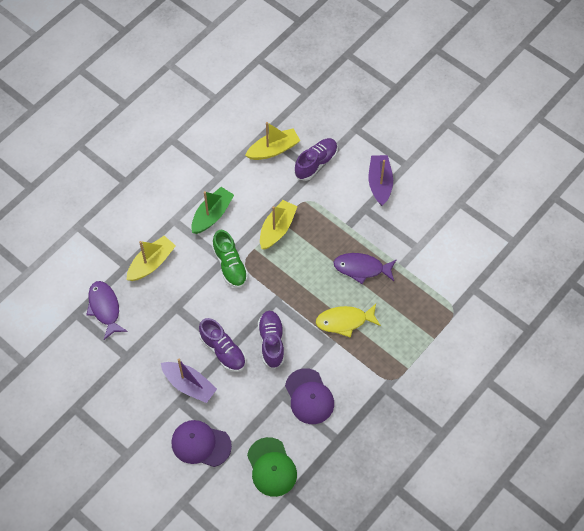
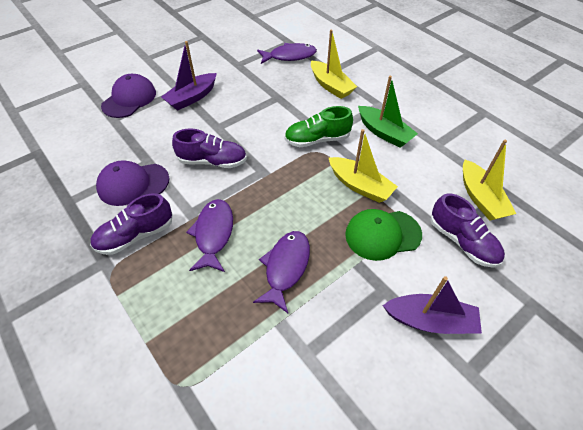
camera: 100 degrees right, 10 degrees down
purple shoe [199,318,246,372] -> purple shoe moved to [90,193,172,255]
green cap [247,437,297,497] -> green cap moved to [345,209,422,261]
yellow fish [316,304,381,338] -> purple fish [186,199,233,272]

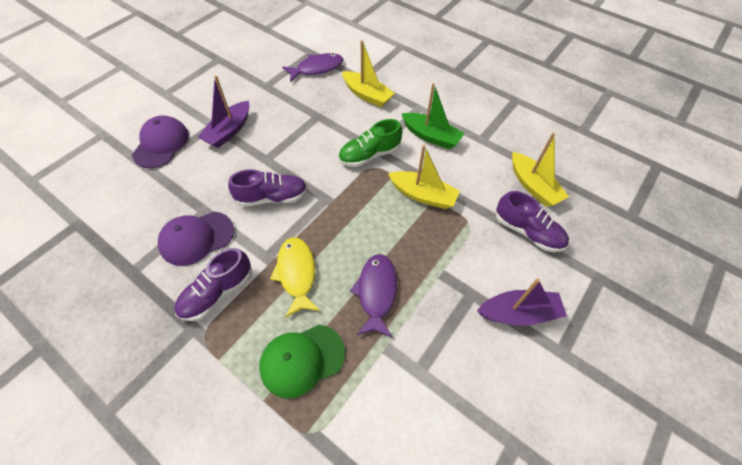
camera: 15 degrees left, 5 degrees up
purple fish [186,199,233,272] -> yellow fish [270,237,320,318]
green cap [345,209,422,261] -> green cap moved to [259,325,345,398]

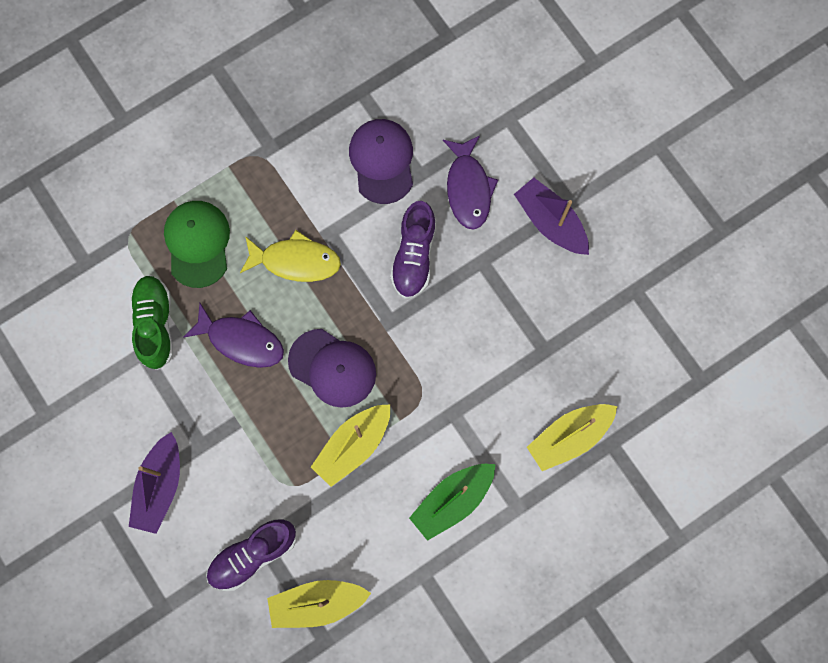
camera: 110 degrees right, 20 degrees up
purple cap [132,115,189,168] -> purple cap moved to [288,329,376,408]
purple shoe [174,248,252,321] -> none
purple fish [282,53,343,82] -> purple fish moved to [443,136,498,230]
green shoe [339,119,402,167] -> green shoe moved to [130,275,173,370]

